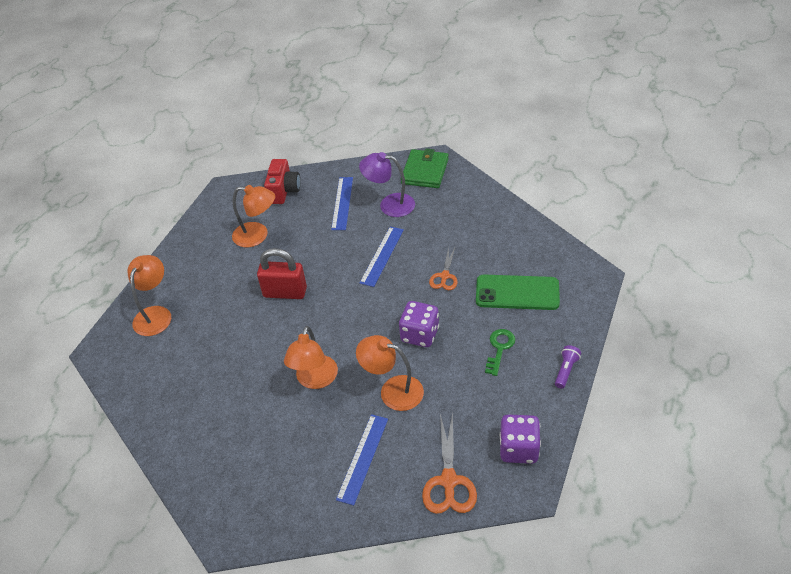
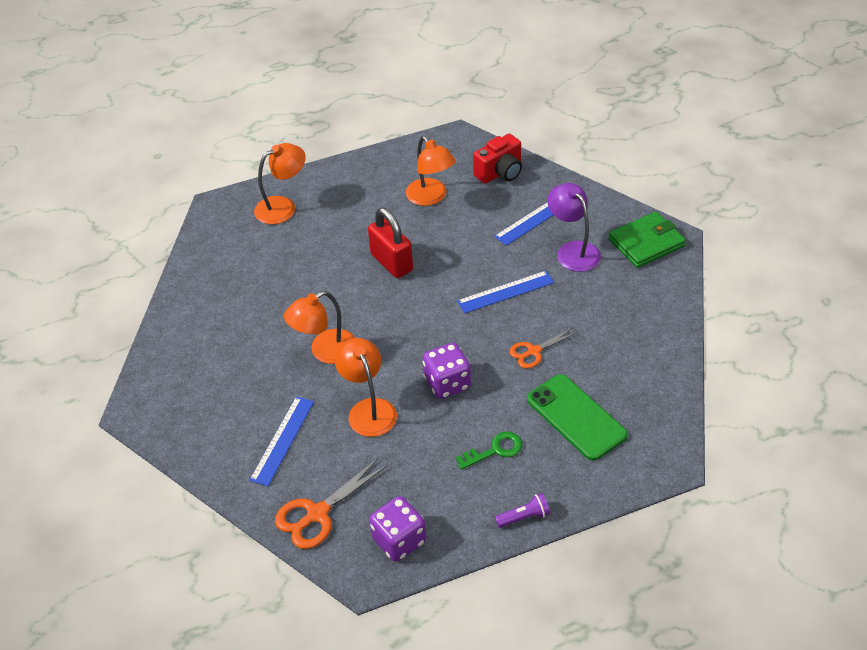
camera: 45 degrees right, 0 degrees up
blue ruler [336,414,388,506] -> blue ruler turned 45 degrees counterclockwise [249,396,314,486]

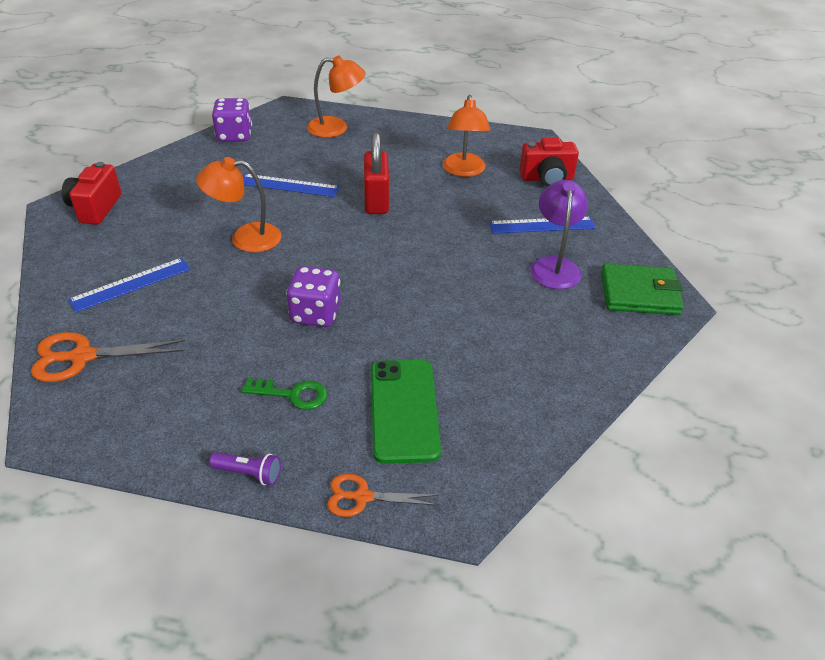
camera: 30 degrees right, 5 degrees down
orange lamp [335,338,397,437] -> none
purple dice [369,496,426,562] -> purple dice moved to [212,98,252,142]
blue ruler [457,271,554,314] -> blue ruler moved to [243,174,340,197]
orange scissors [509,328,578,368] -> orange scissors moved to [327,473,438,517]
none -> red camera [62,162,121,225]

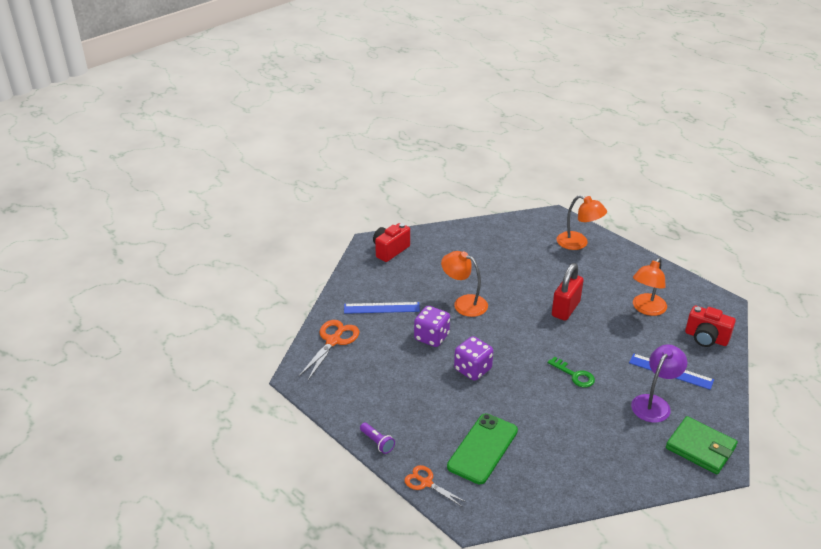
camera: 35 degrees right, 5 degrees down
orange scissors [31,332,185,382] -> orange scissors turned 90 degrees clockwise [299,320,359,380]
purple dice [212,98,252,142] -> purple dice moved to [414,306,450,347]
green key [242,378,327,410] -> green key moved to [548,357,595,387]
blue ruler [243,174,340,197] -> none

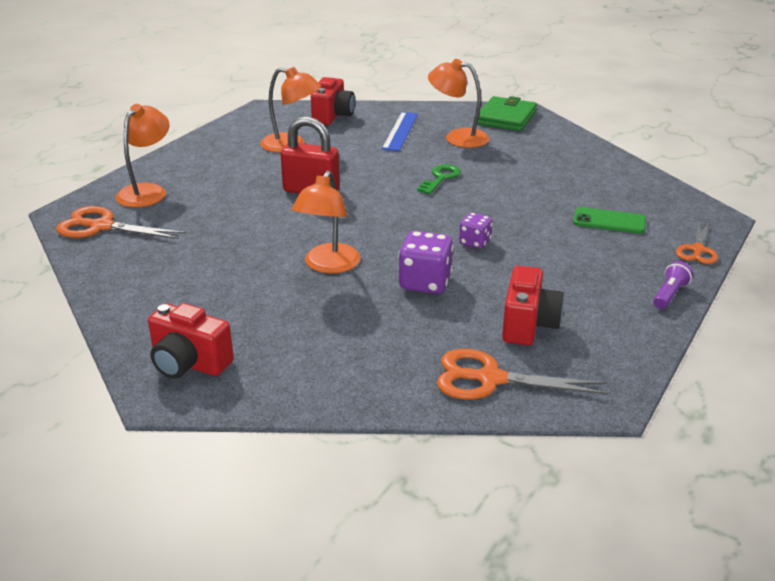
camera: 105 degrees left, 5 degrees down
blue ruler [344,302,420,314] -> none
green phone [447,414,518,484] -> green phone [573,207,646,234], size x0.64
purple dice [454,336,493,381] -> purple dice [459,213,492,249], size x0.61
purple lamp [631,344,687,422] -> orange lamp [428,59,489,148]
none -> orange scissors [56,206,186,239]
none -> red camera [502,266,564,345]

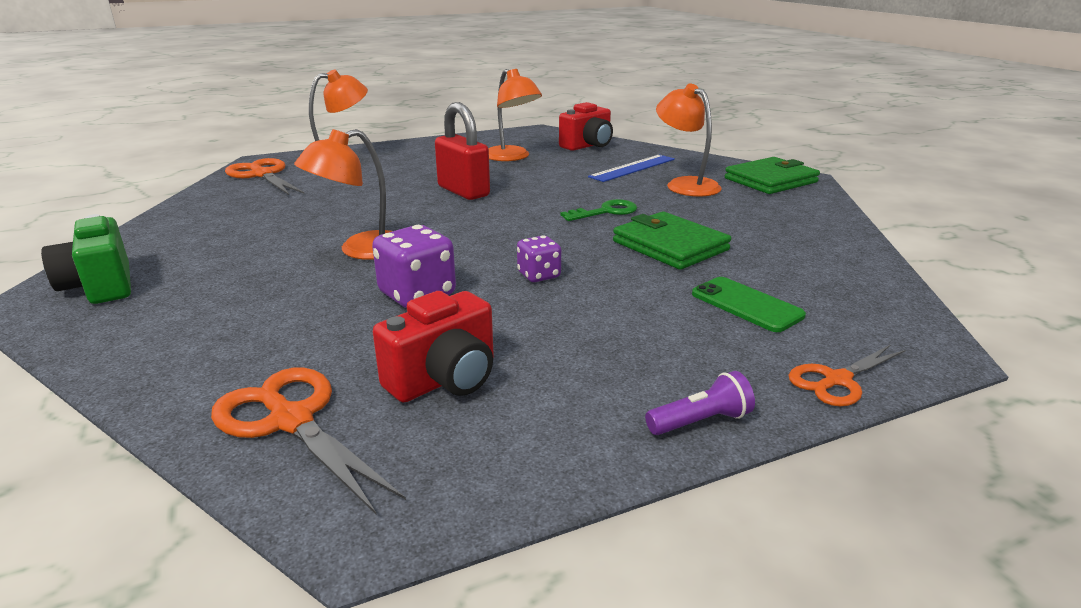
camera: 35 degrees right, 5 degrees down
red camera [148,303,234,379] -> green camera [41,214,131,304]
none -> green wallet [613,212,731,270]

